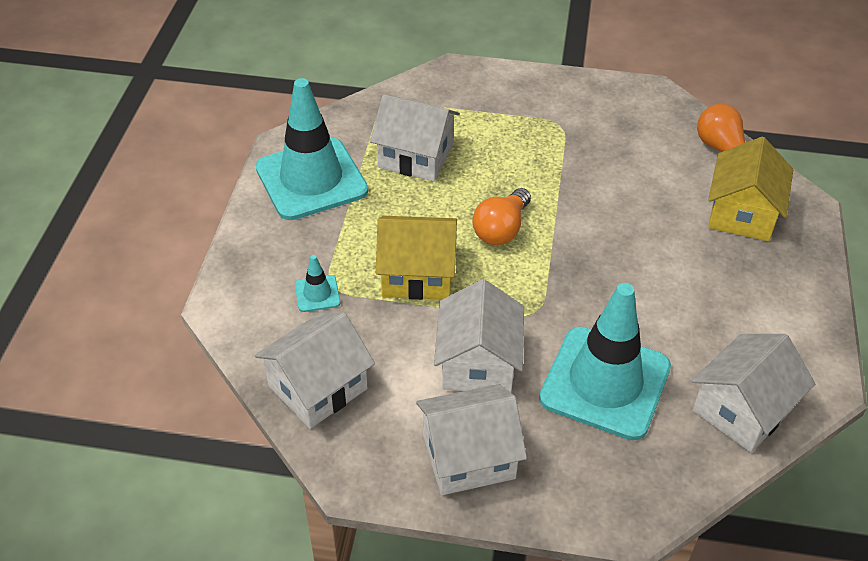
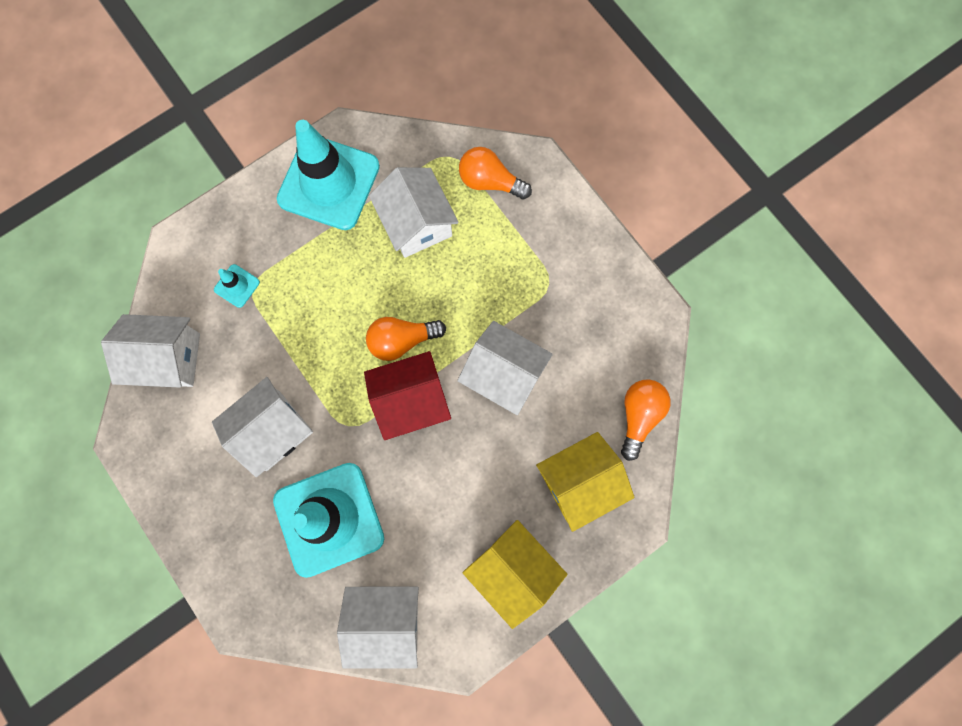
camera: 45 degrees right, 30 degrees up
yellow house [376,216,457,300] -> yellow house moved to [462,520,568,629]
white house [416,384,527,495] -> white house moved to [458,321,553,415]
none -> red house [364,351,451,440]
none -> orange light bulb [459,147,532,200]

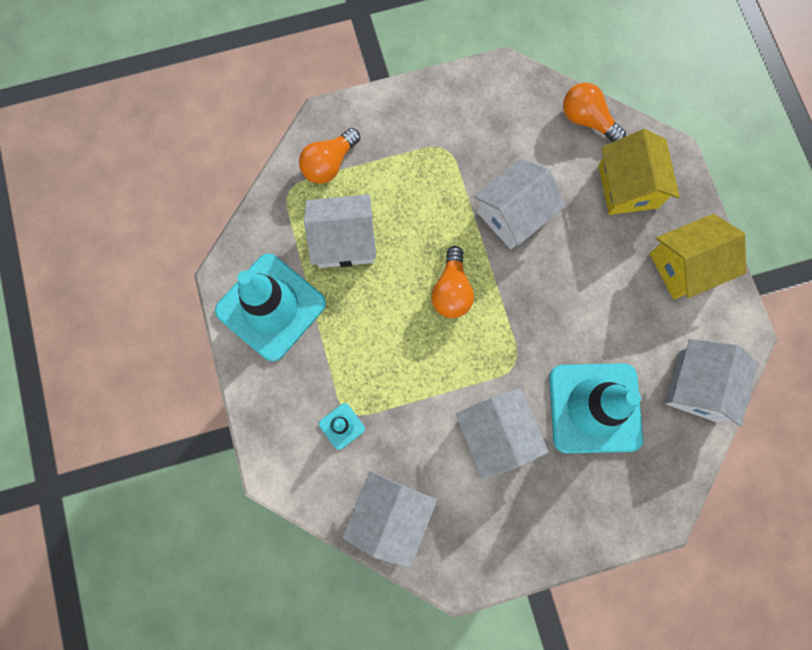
camera: 70 degrees left, 0 degrees up
red house [364,351,451,440] -> none

